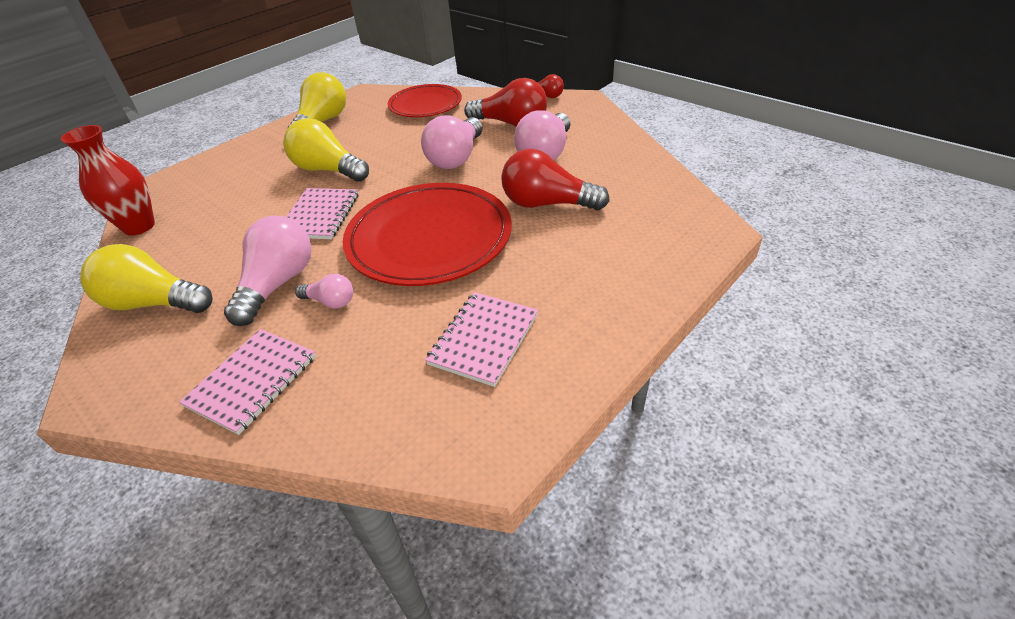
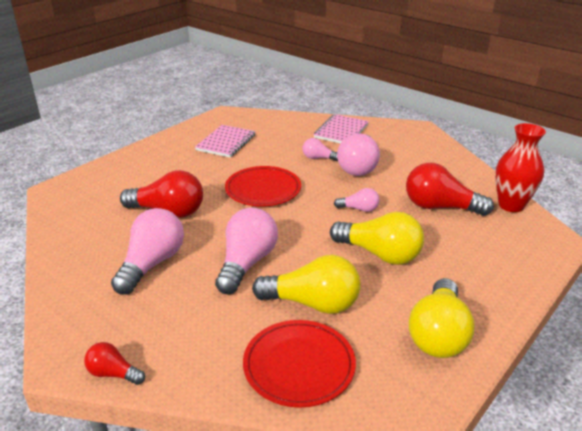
camera: 175 degrees right, 10 degrees down
yellow light bulb [80,244,213,313] -> yellow light bulb moved to [252,255,360,314]
pink notebook [286,188,359,239] -> pink light bulb [334,188,379,212]
red plate [343,183,512,286] -> red plate [225,166,301,206], size x0.62
red light bulb [464,78,547,127] -> red light bulb moved to [406,163,494,216]

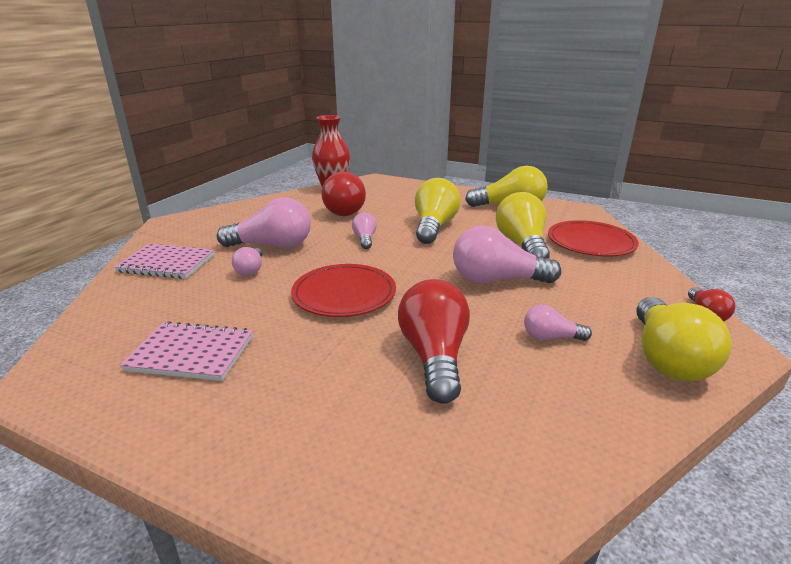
camera: 105 degrees left, 5 degrees down
pink light bulb [111,208,184,295] -> pink light bulb [524,305,592,341], size x0.52
none -> yellow light bulb [636,297,732,381]

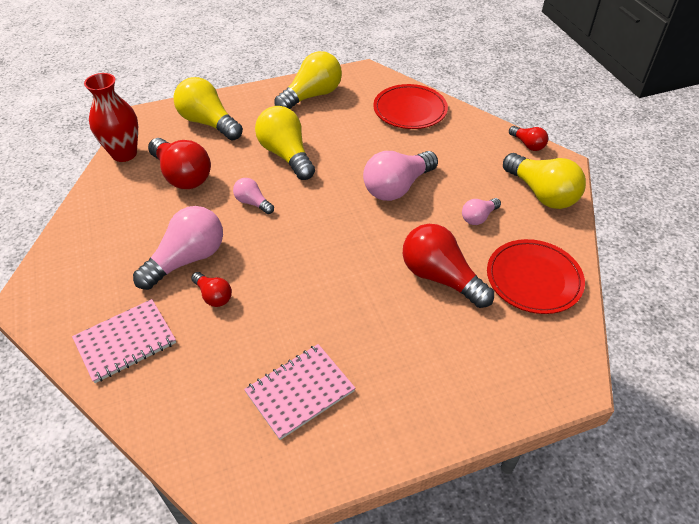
camera: 45 degrees left, 20 degrees up
pink light bulb [232,247,263,276] -> red light bulb [191,272,232,307]
red plate [291,264,396,317] -> red plate moved to [487,239,585,314]
yellow light bulb [496,192,550,258] -> yellow light bulb moved to [173,77,243,140]

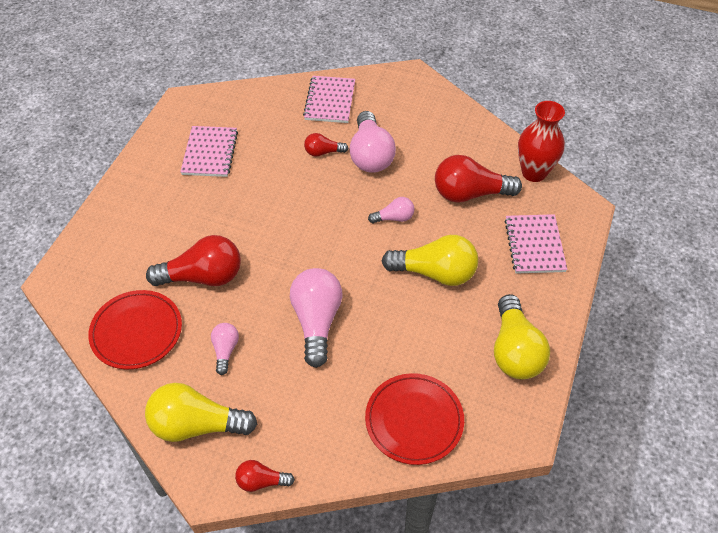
camera: 130 degrees right, 5 degrees up
yellow light bulb [173,77,243,140] -> pink notebook [504,214,567,274]

